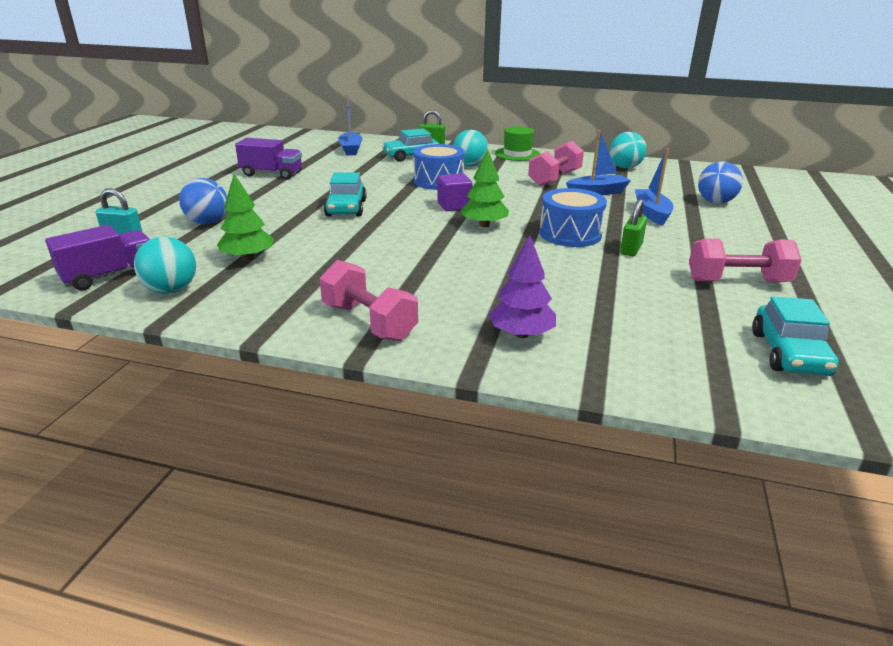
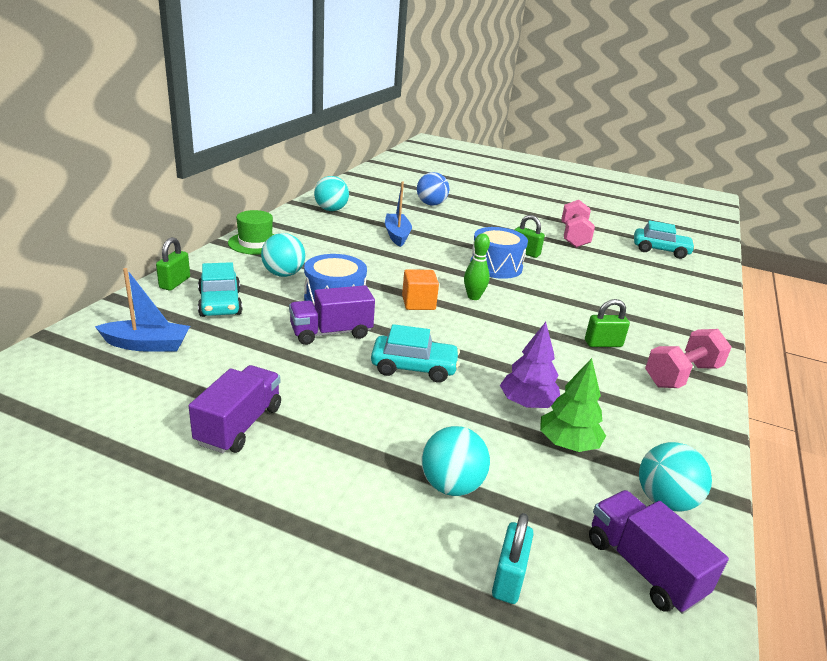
camera: 85 degrees left, 0 degrees up
blue ball [179,178,227,224] -> turquoise ball [422,426,490,496]
purple cube [438,173,473,211] -> orange cube [402,269,439,310]
green tree [460,149,509,227] -> green bowling pin [464,234,490,300]
purple tree [488,236,556,338] -> purple tree moved to [500,322,560,408]
pink dumbbell [528,141,584,186] -> none
blue boat [635,149,673,226] -> none
none -> purple truck [289,285,375,345]
none -> green padlock [585,299,630,347]

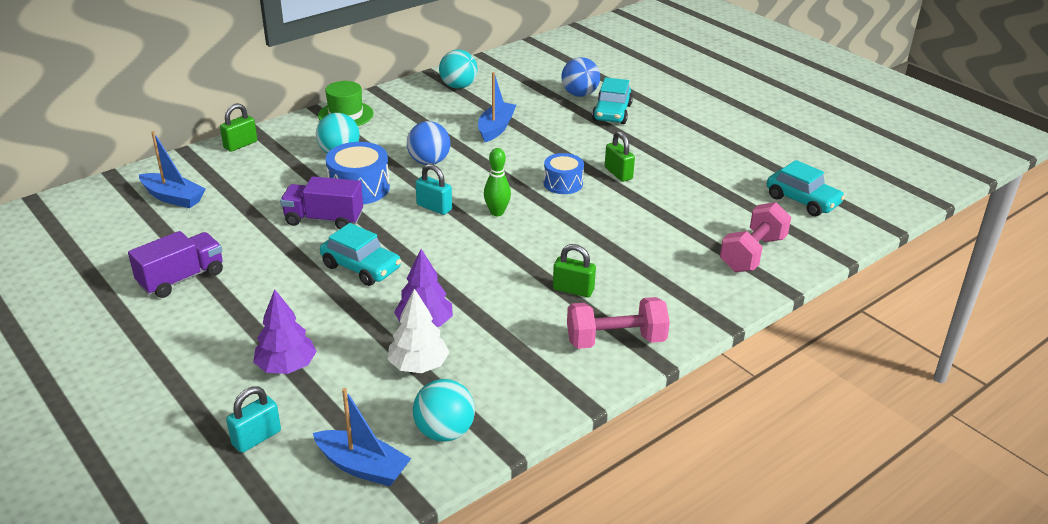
camera: 30 degrees right, 5 degrees up
turquoise car [198,262,243,317] -> turquoise car moved to [592,77,633,124]
orange cube [402,269,439,310] -> turquoise padlock [415,164,452,215]
turquoise ball [422,426,490,496] -> purple tree [253,289,317,374]
blue drum [470,227,528,279] -> blue drum [544,153,584,194], size x0.66
green tree [540,358,606,452] -> white tree [387,288,450,373]
pink dumbbell [561,200,595,248] -> pink dumbbell moved to [720,202,791,272]
purple truck [589,490,729,614] -> blue boat [313,388,411,486]
none -> blue ball [407,121,451,165]

